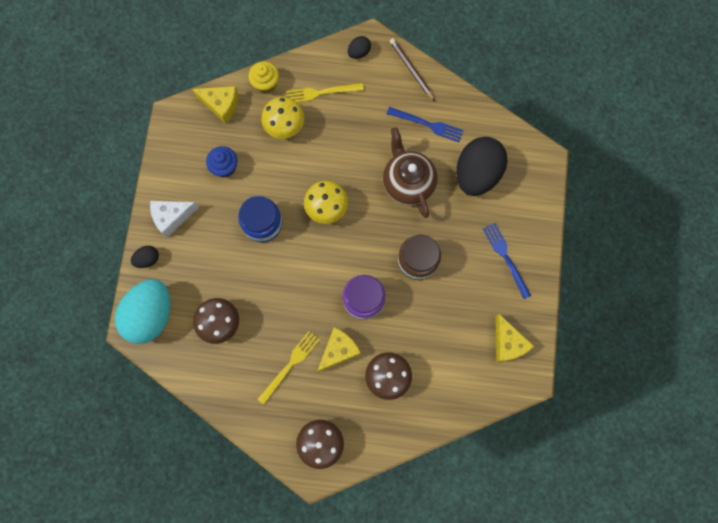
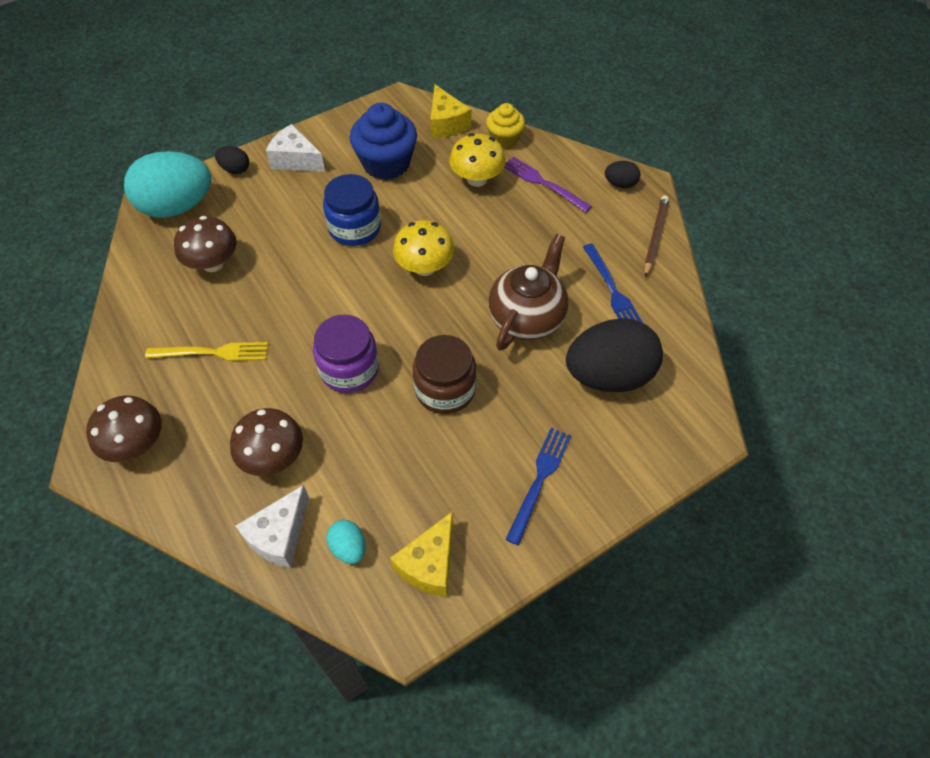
camera: 50 degrees right, 20 degrees down
blue cupcake [206,146,238,177] -> blue cupcake [350,103,417,180], size x1.66
yellow fork [286,83,364,103] -> purple fork [504,156,592,212]
yellow cheese [317,327,361,372] -> none
none -> white cheese [236,485,309,568]
none -> turquoise egg [326,520,366,564]

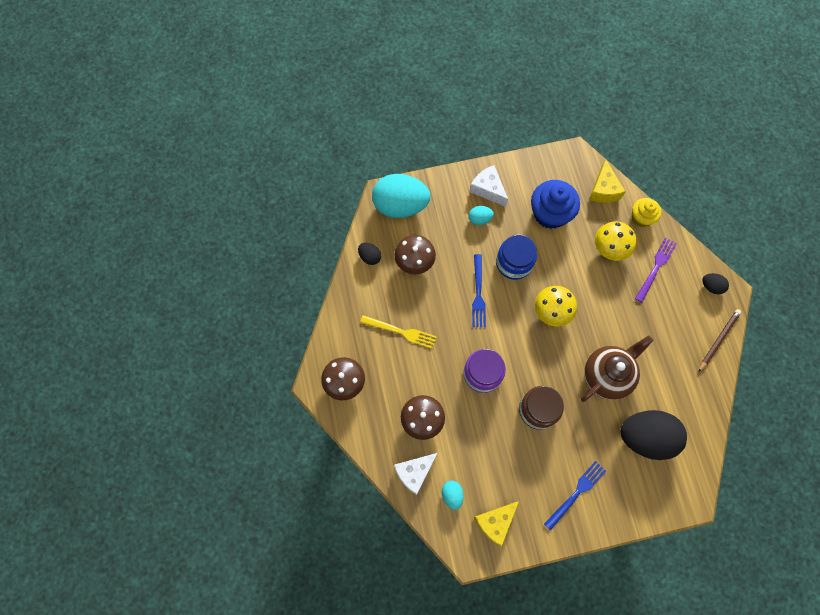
camera: 20 degrees right, 15 degrees up
black egg [215,146,249,174] -> black egg moved to [358,243,381,265]
purple fork [504,156,592,212] -> purple fork turned 60 degrees clockwise [635,237,677,302]
blue fork [583,244,643,323] -> blue fork moved to [472,254,486,327]
none -> turquoise egg [469,206,494,225]

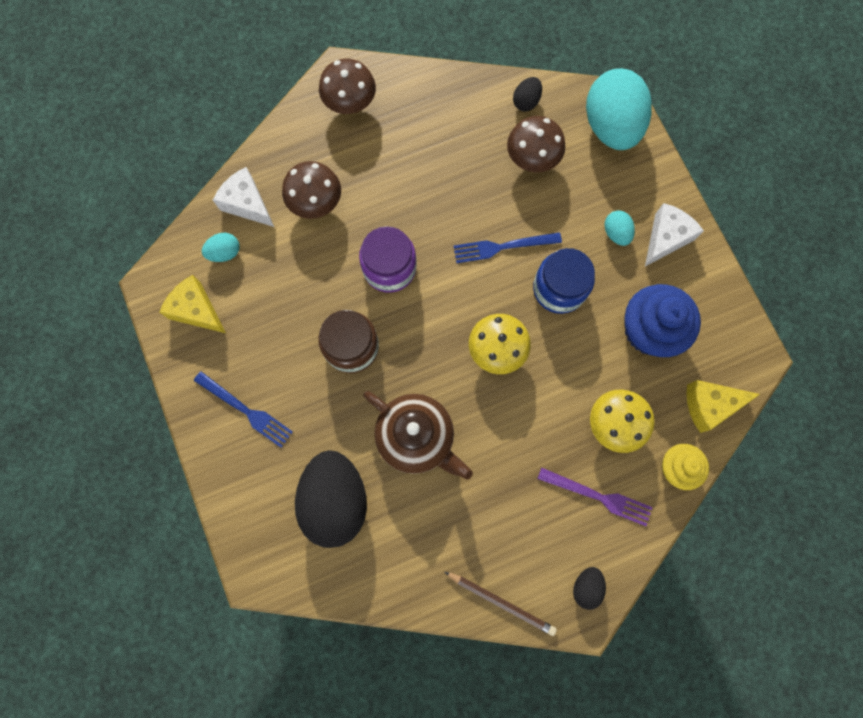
camera: 80 degrees right, 5 degrees up
yellow fork [360,315,437,349] -> none

